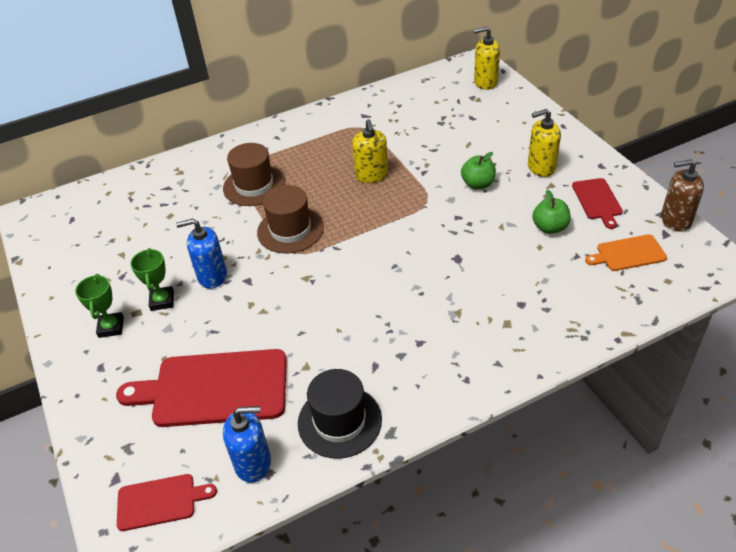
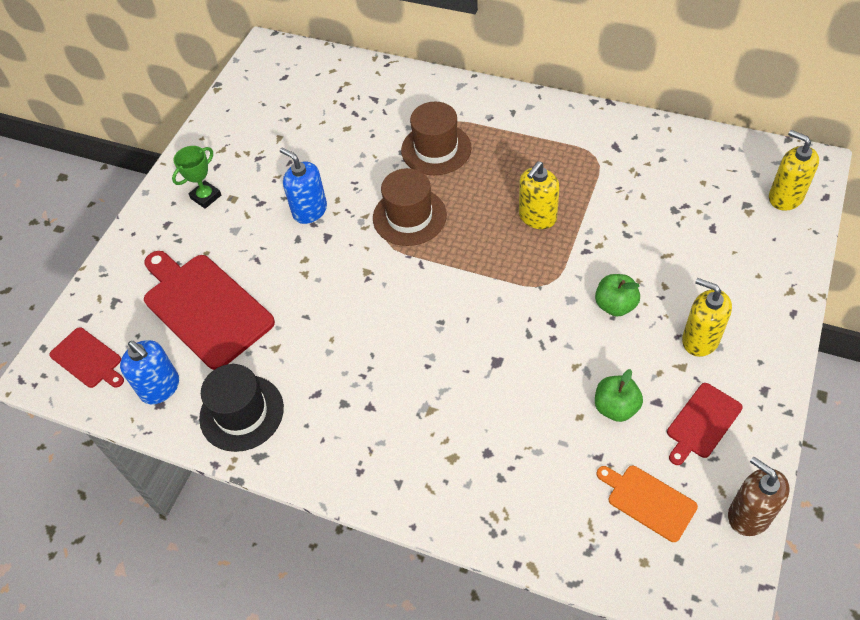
camera: 50 degrees right, 10 degrees up
green trophy [130,248,174,311] -> none

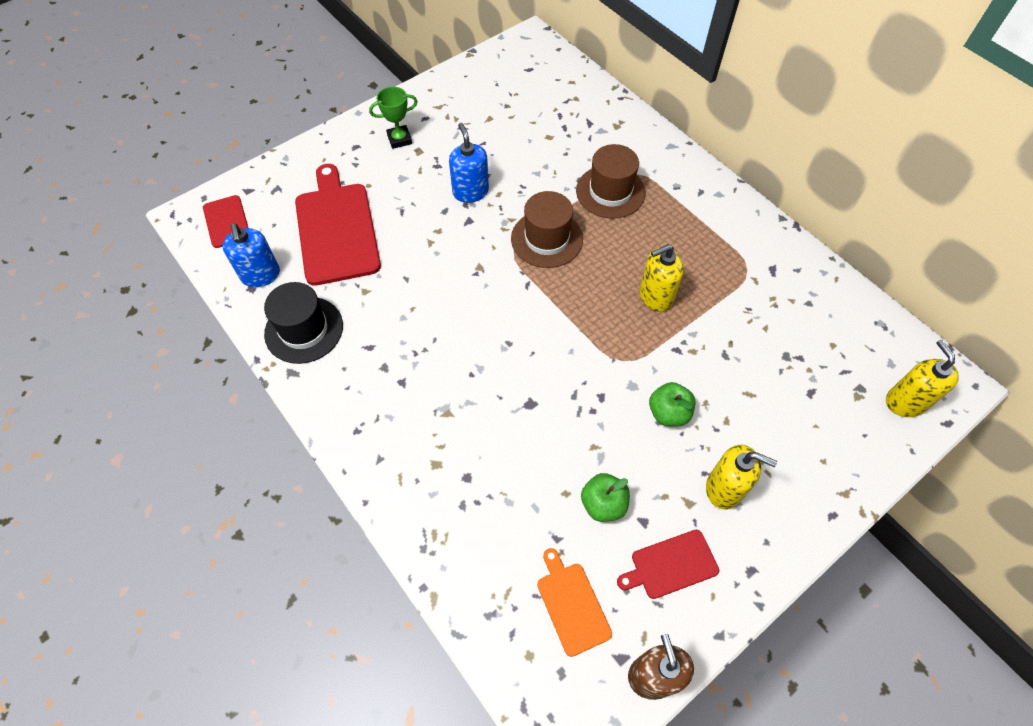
camera: 25 degrees right, 5 degrees up
yellow soap dispenser [682,278,732,357] -> yellow soap dispenser turned 135 degrees clockwise [706,445,777,510]

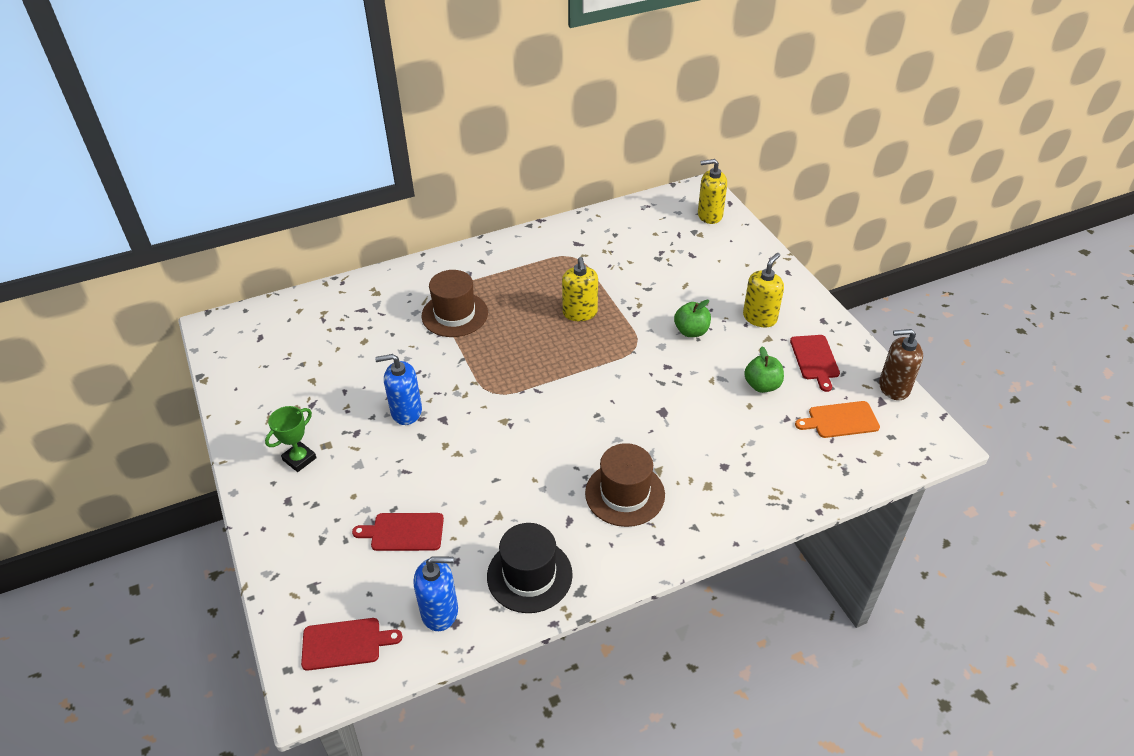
camera: 75 degrees left, 15 degrees down
red cutting board [295,164,381,286] -> red cutting board [352,513,444,551], size x0.52
green trophy [369,87,418,149] -> green trophy turned 45 degrees clockwise [265,406,317,472]
brown hat [511,191,583,268] -> brown hat moved to [585,443,665,527]

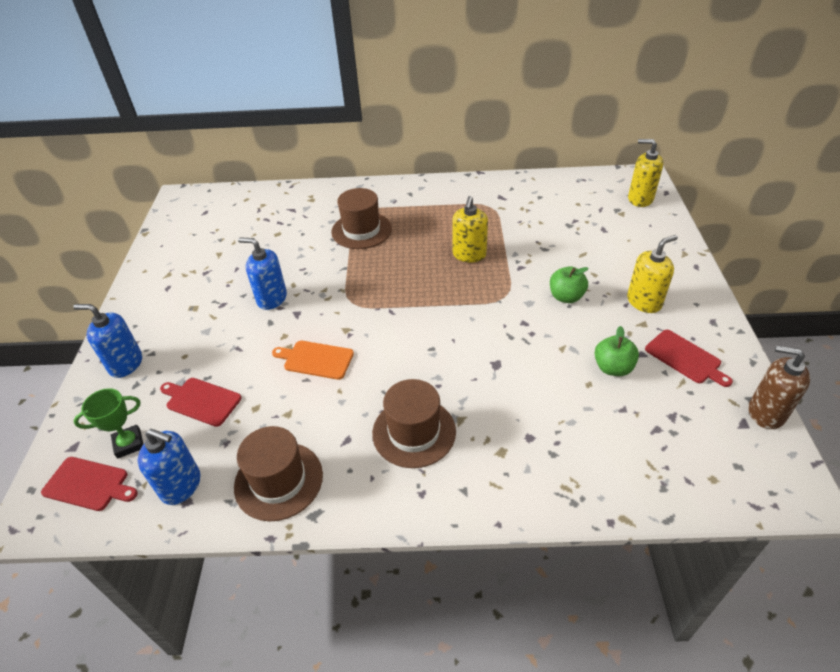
camera: 25 degrees right, 0 degrees up
green trophy [265,406,317,472] -> green trophy moved to [74,388,143,459]
black hat [487,523,573,613] -> brown hat [234,426,323,521]
red cutting board [790,335,840,392] -> red cutting board turned 60 degrees counterclockwise [645,330,733,387]
orange cutting board [795,401,880,438] -> orange cutting board moved to [272,341,354,380]
none -> blue soap dispenser [73,304,142,378]

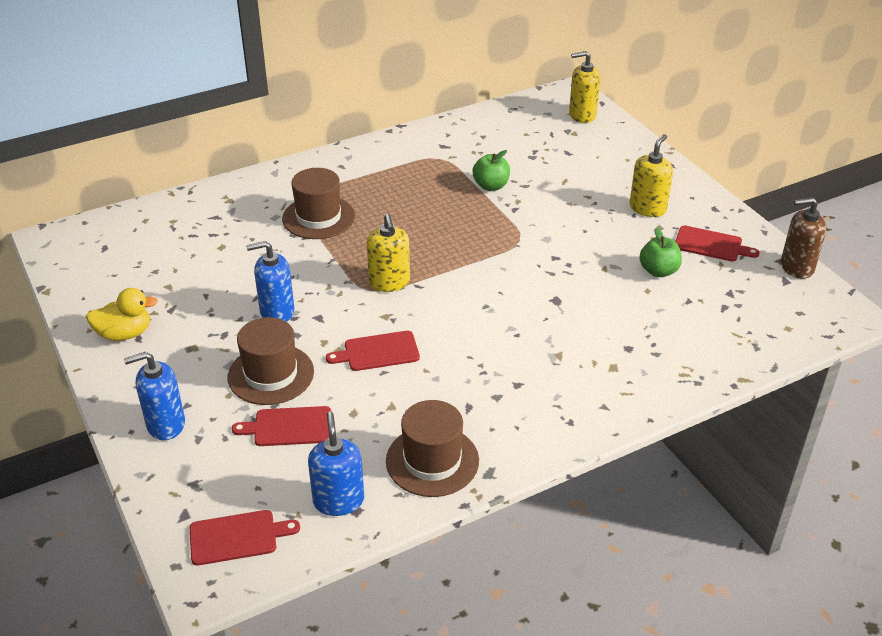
camera: 30 degrees left, 5 degrees down
green trophy [74,388,143,459] -> none
blue soap dispenser [138,429,200,505] -> blue soap dispenser turned 90 degrees counterclockwise [308,412,364,516]
orange cutting board [272,341,354,380] -> red cutting board [326,331,420,371]
brown hat [372,379,456,468] -> brown hat moved to [228,317,314,405]
yellow soap dispenser [452,196,488,263] -> yellow soap dispenser moved to [367,214,410,292]
green apple [550,266,589,303] -> green apple moved to [473,150,510,191]
none -> yellow duck [86,288,158,341]

